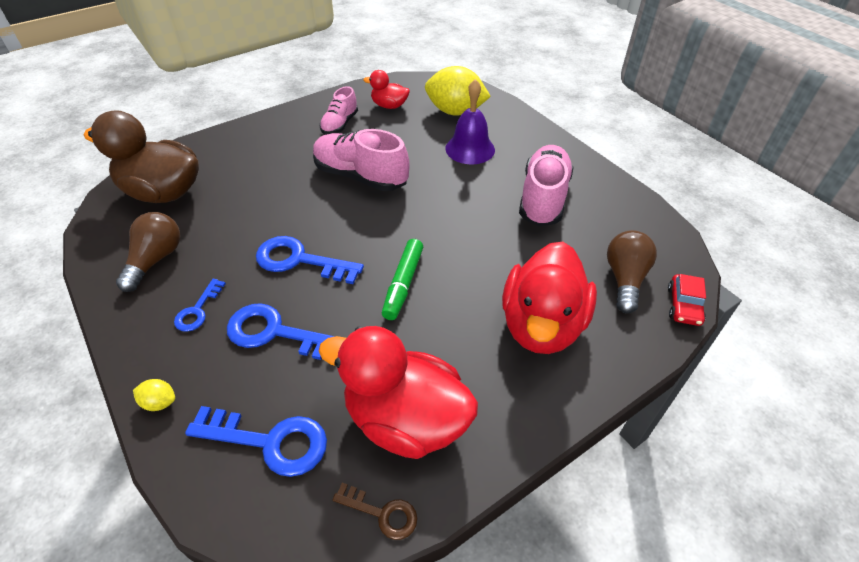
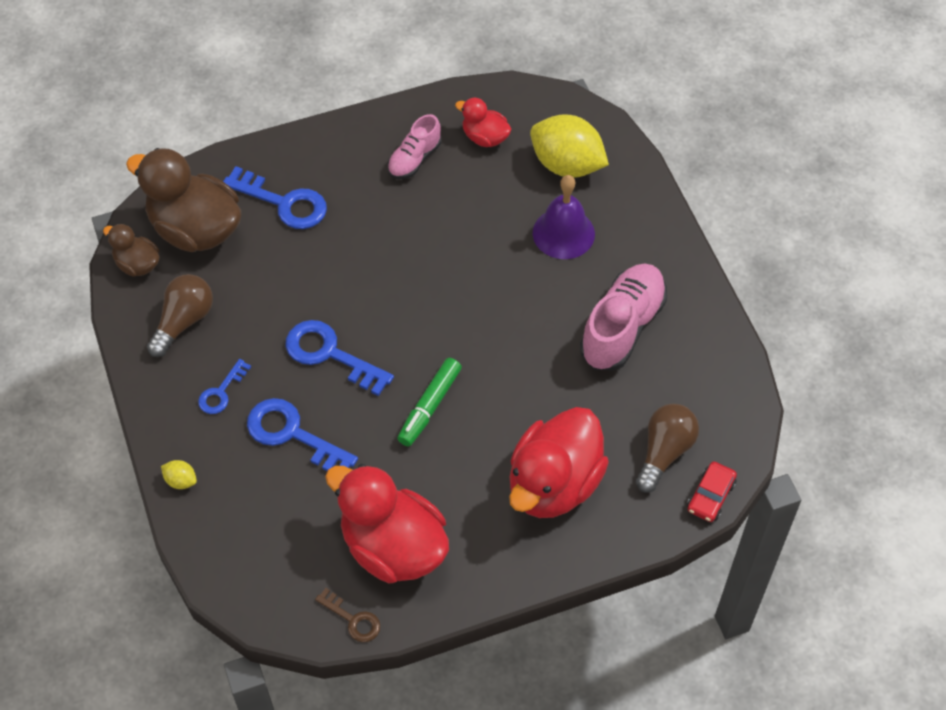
camera: 15 degrees right, 10 degrees up
blue key [185,406,327,477] -> blue key moved to [223,166,327,229]
pink shoe [313,129,410,191] -> none
none -> brown duck [103,223,160,277]

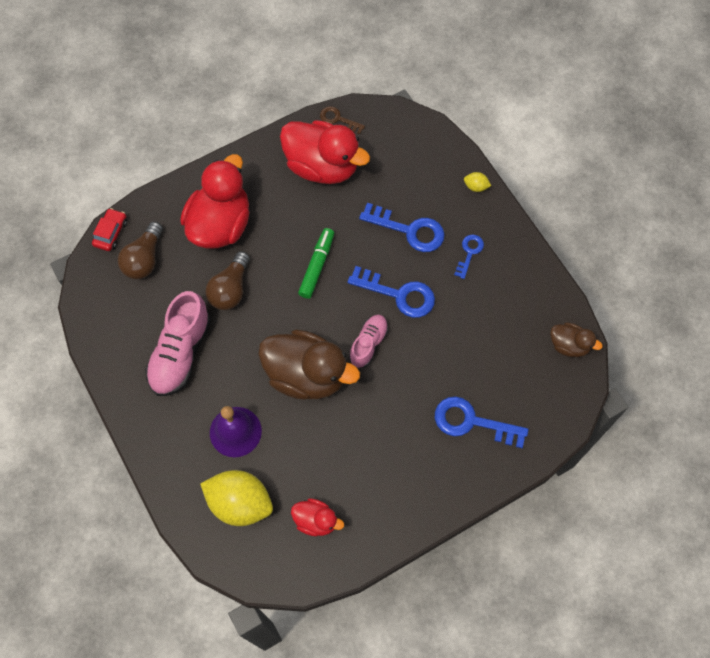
camera: 170 degrees right, 10 degrees up
brown duck [126,148,241,252] -> brown duck moved to [258,329,360,400]
brown light bulb [147,274,213,357] -> brown light bulb moved to [205,251,250,310]
pink shoe [387,114,441,179] -> pink shoe moved to [349,315,388,368]

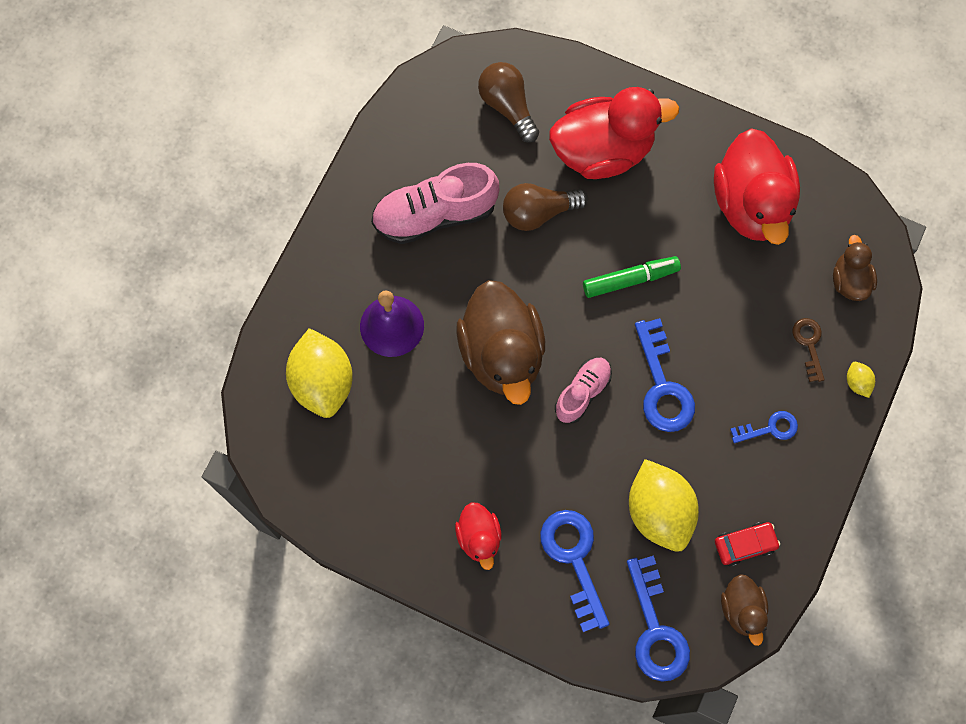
camera: 55 degrees right, 5 degrees up
red car [92,208,127,251] -> red car moved to [715,522,780,566]
brown light bulb [118,221,163,279] -> brown light bulb turned 75 degrees clockwise [478,62,539,143]
red duck [291,498,344,536] -> red duck moved to [455,502,501,570]
brown key [320,106,365,134] -> brown key moved to [792,318,825,382]
pink shoe [349,315,388,368] -> pink shoe turned 45 degrees counterclockwise [555,358,612,423]
blue key [359,203,445,252] -> blue key moved to [627,555,690,682]
none -> yellow lemon [629,459,699,552]
none -> brown duck [833,235,877,301]

